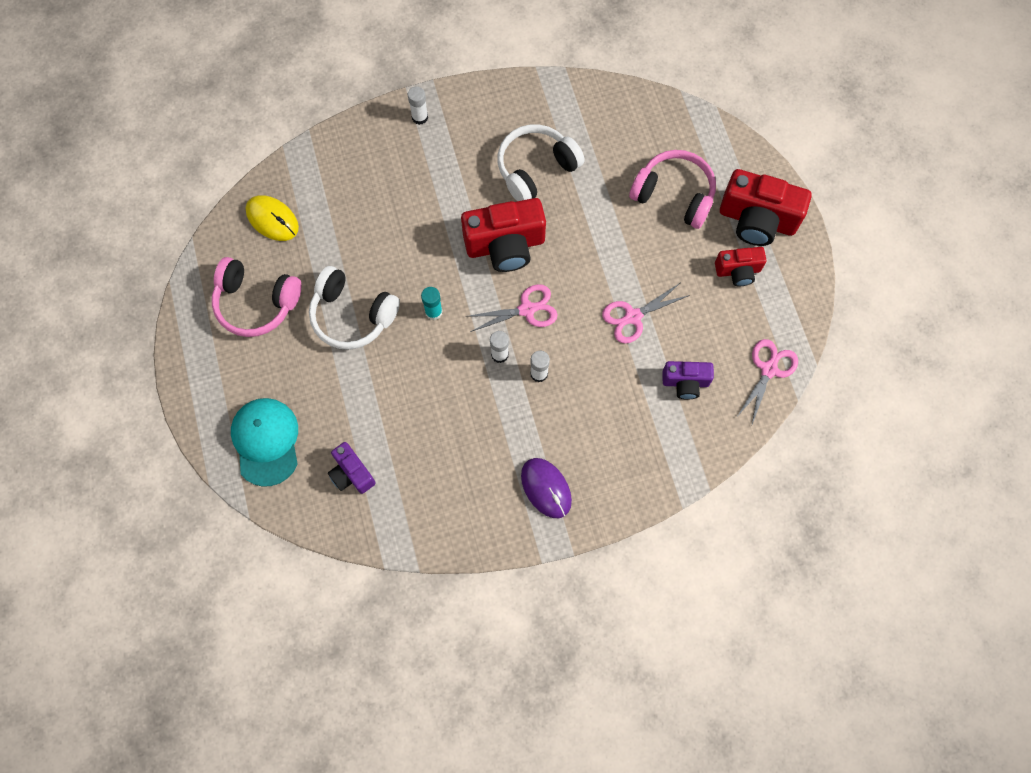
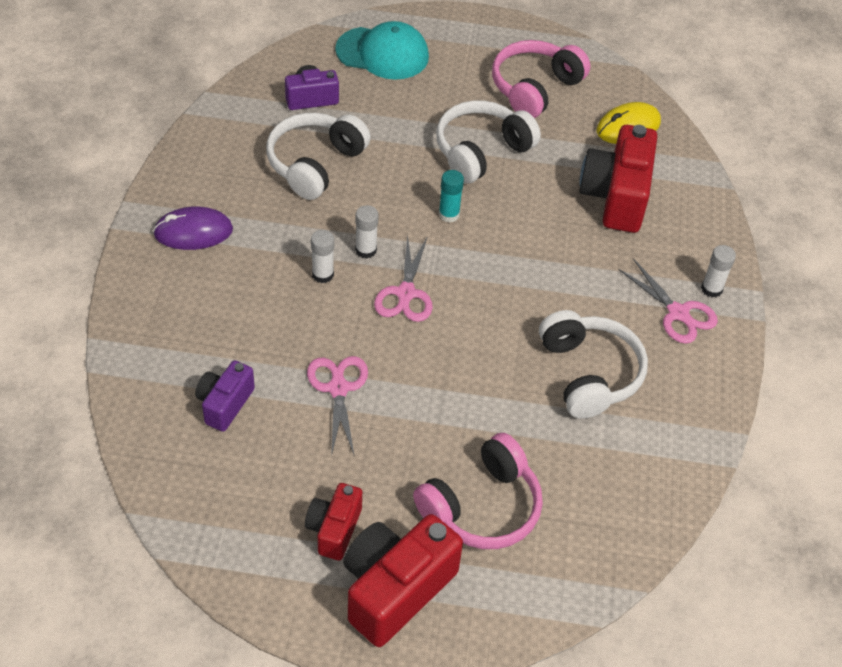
camera: 110 degrees right, 20 degrees down
red camera [461,198,546,272] -> red camera moved to [579,125,657,233]
pink scissors [736,339,798,424] -> pink scissors moved to [618,259,718,344]
none -> white headphones [266,113,371,200]

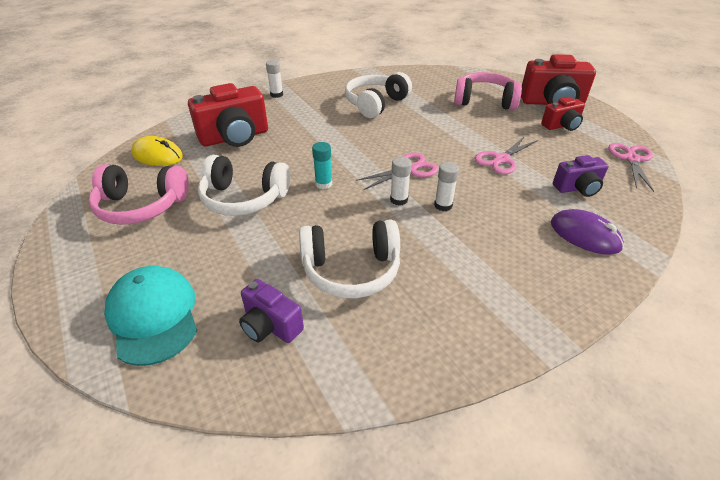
camera: 125 degrees left, 10 degrees down
purple mouse [153,206,233,250] -> purple mouse moved to [551,209,624,255]
pink scissors [618,259,718,344] -> pink scissors moved to [608,143,654,192]

